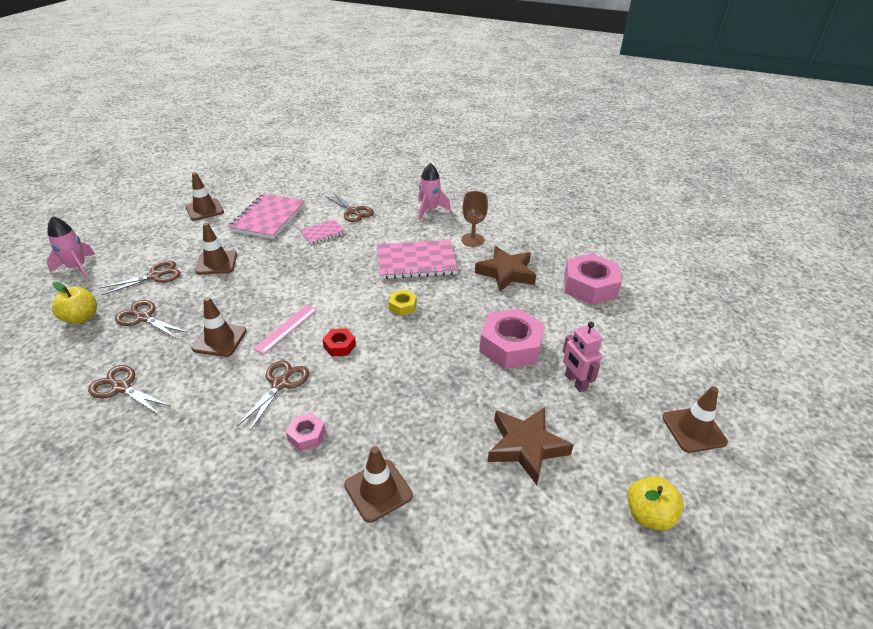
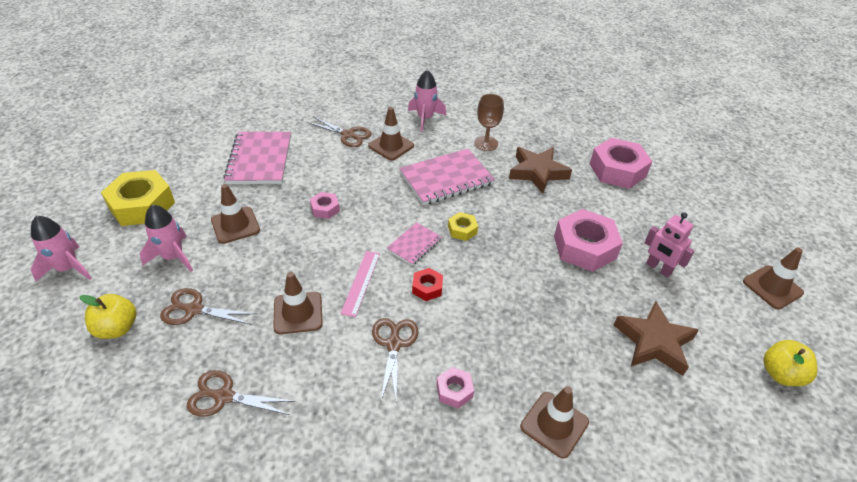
camera: 20 degrees left, 5 degrees up
brown scissors [99,261,181,295] -> pink rocket [140,205,193,272]
brown traffic cone [185,172,224,221] -> brown traffic cone moved to [368,107,414,160]
pink notebook [300,220,346,244] -> pink notebook moved to [387,222,442,266]
none -> yellow nut [101,170,175,226]
none -> pink nut [310,192,340,219]

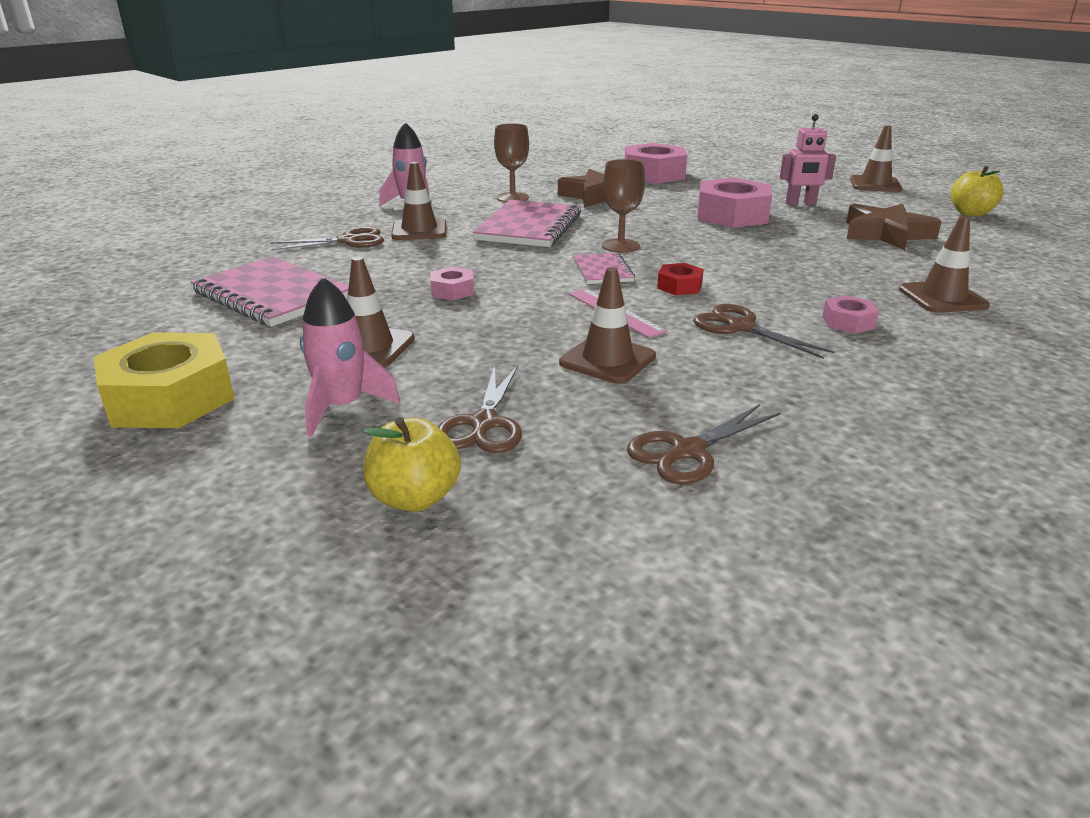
camera: 45 degrees left, 15 degrees down
pink rocket [31,216,92,281] -> none
brown scissors [160,288,257,325] -> brown scissors turned 45 degrees counterclockwise [438,365,522,453]
yellow nut [448,212,478,241] -> brown goblet [602,159,645,253]

